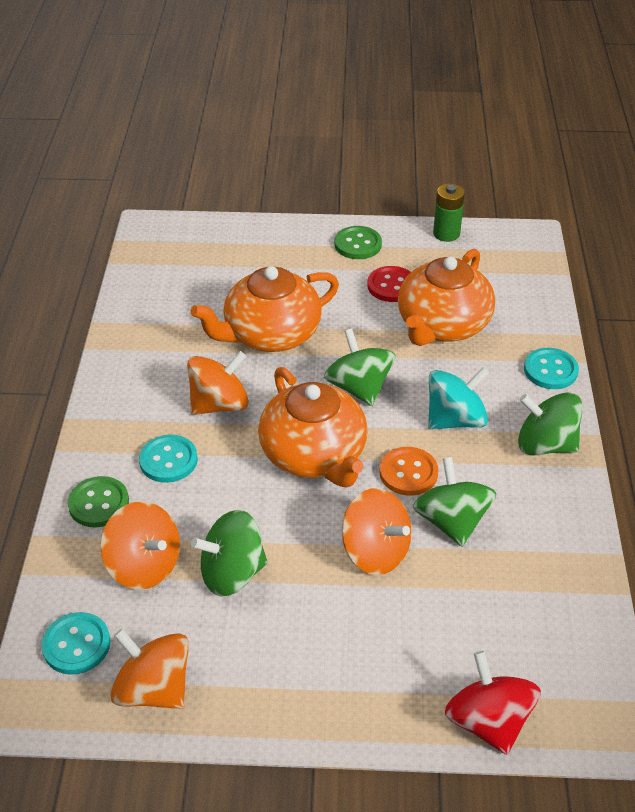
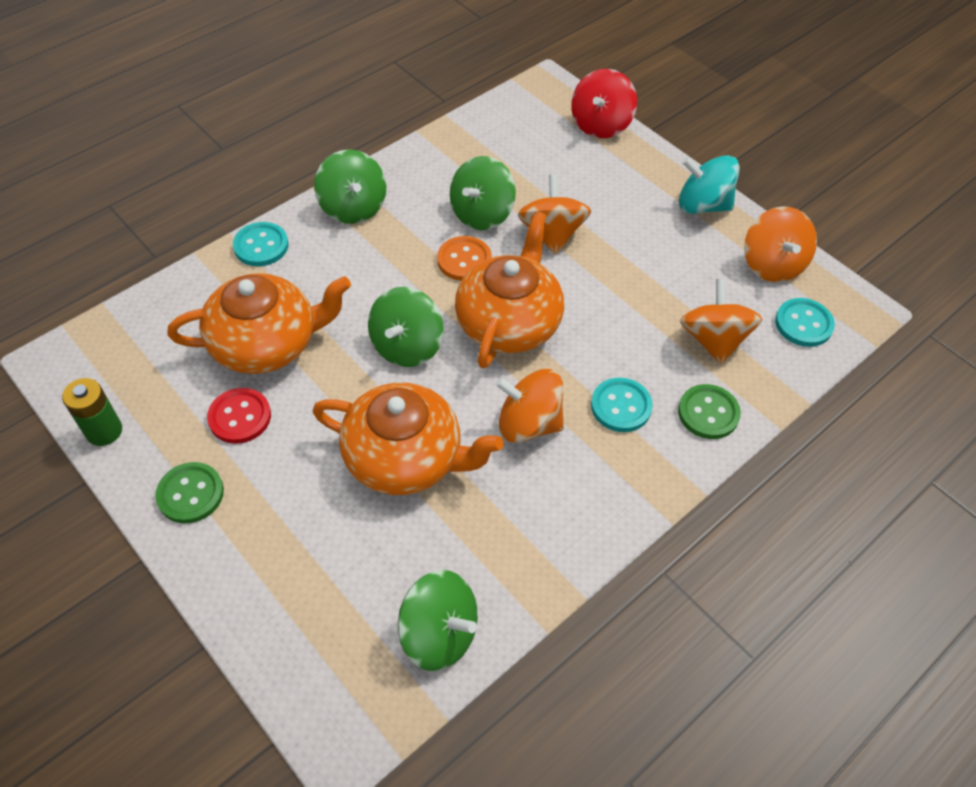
camera: 135 degrees left, 10 degrees up
green spinning top [191,510,268,597] -> green spinning top moved to [398,570,478,671]
turquoise spinning top [428,367,489,429] -> turquoise spinning top moved to [679,155,740,214]

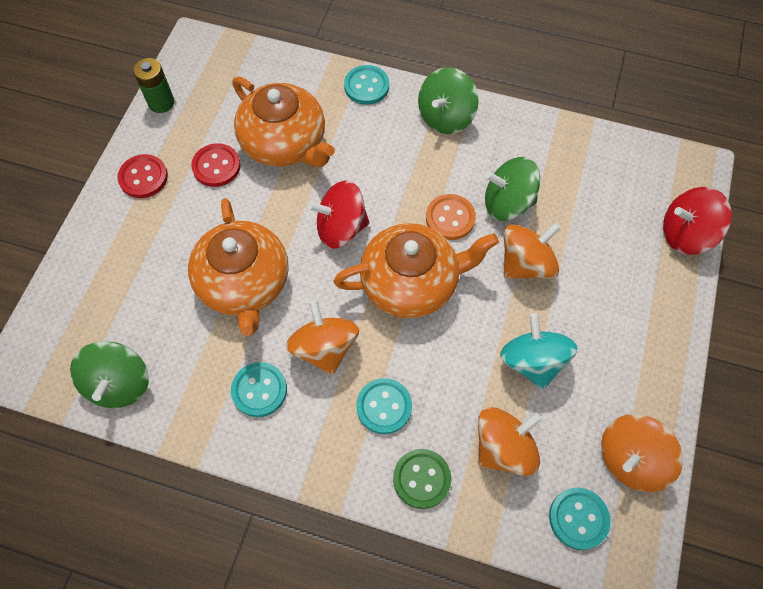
camera: 60 degrees right, 10 degrees up
green button [155,462,224,524] -> red button [117,154,168,198]
green spinning top [368,287,444,367] -> red spinning top [308,180,369,249]
turquoise spinning top [679,155,740,214] -> turquoise spinning top moved to [500,313,578,389]
none -> turquoise button [231,362,287,417]

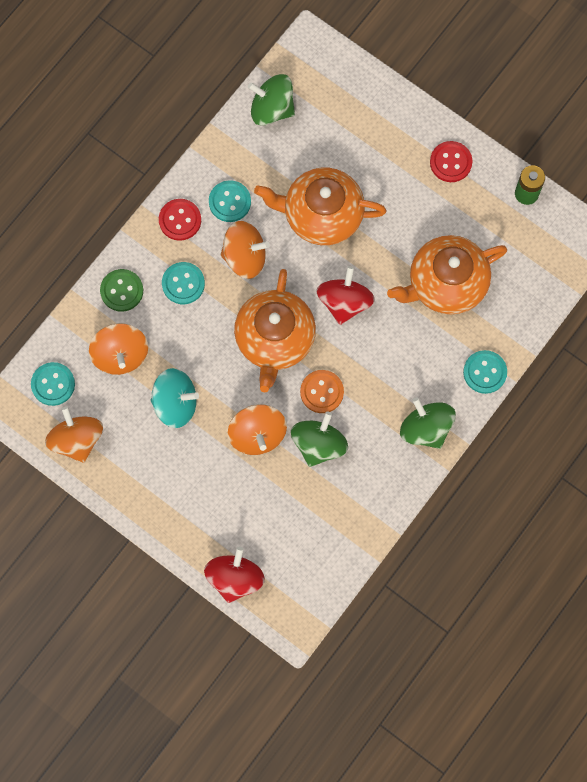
camera: 110 degrees right, 10 degrees up
red button [191,143,241,187] -> red button moved to [159,199,201,241]

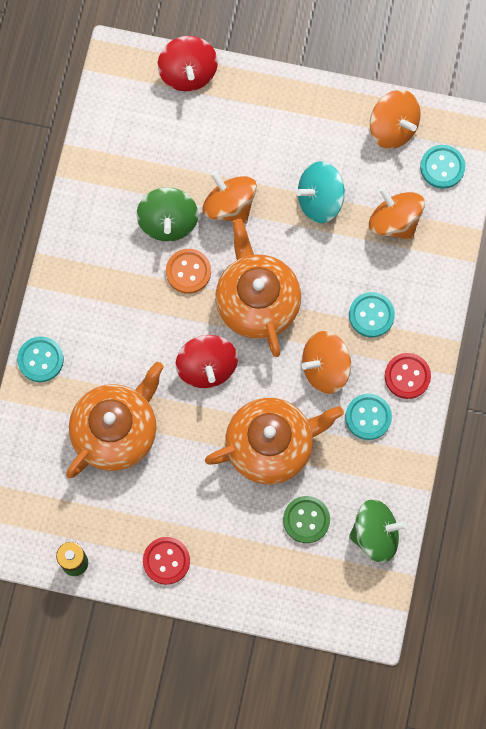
camera: 155 degrees right, 0 degrees up
green button [100,269,143,312] -> green button moved to [283,496,330,543]
green spinning top [400,397,456,449] -> none

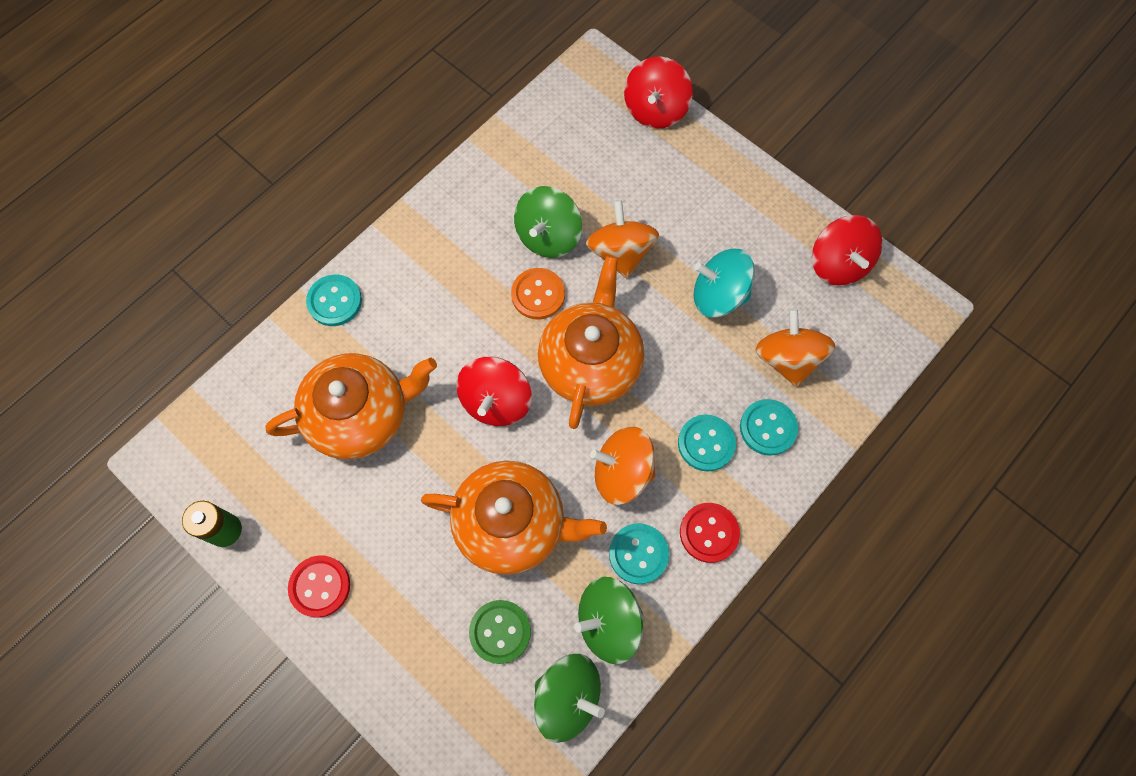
camera: 30 degrees right, 5 degrees down
orange spinning top [370,90,421,149] -> red spinning top [812,215,882,286]
turquoise button [420,145,465,189] -> turquoise button moved to [740,399,798,456]
none -> green spinning top [574,577,643,664]

